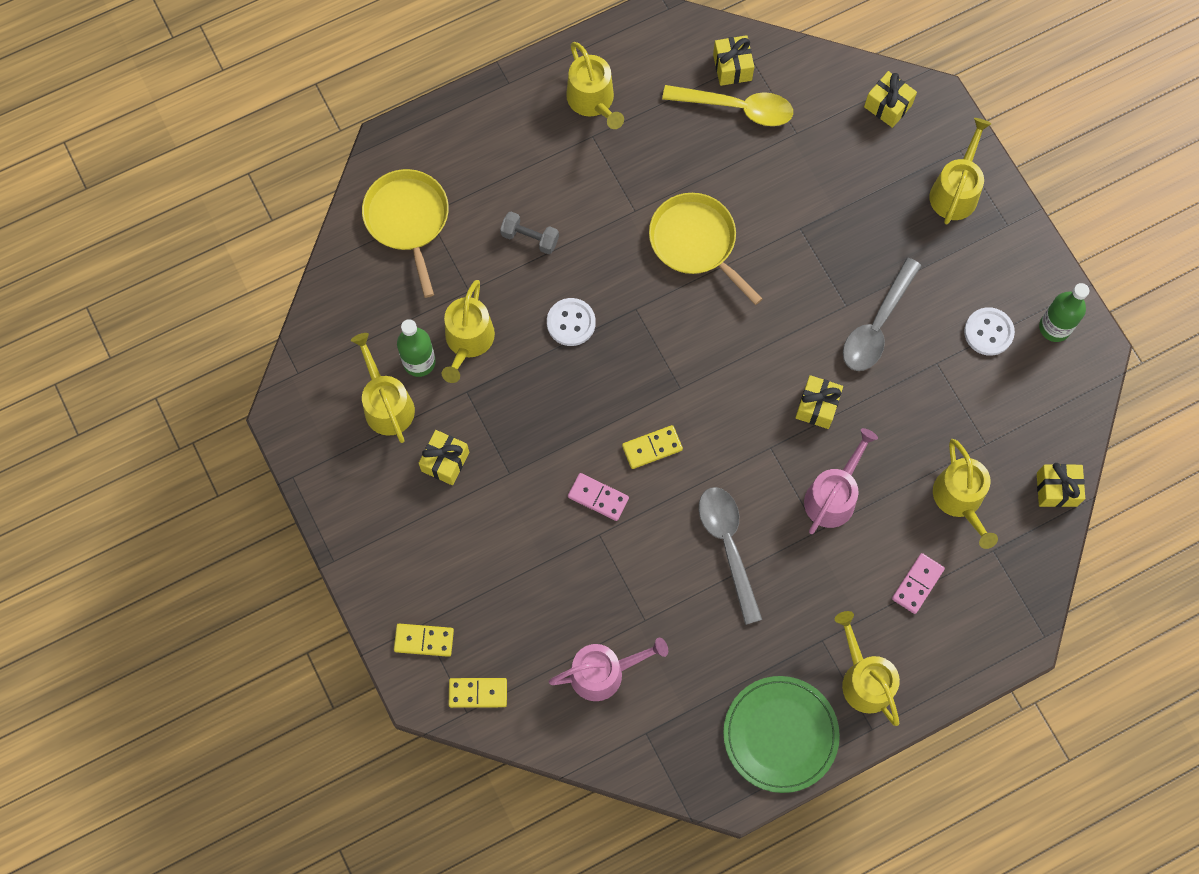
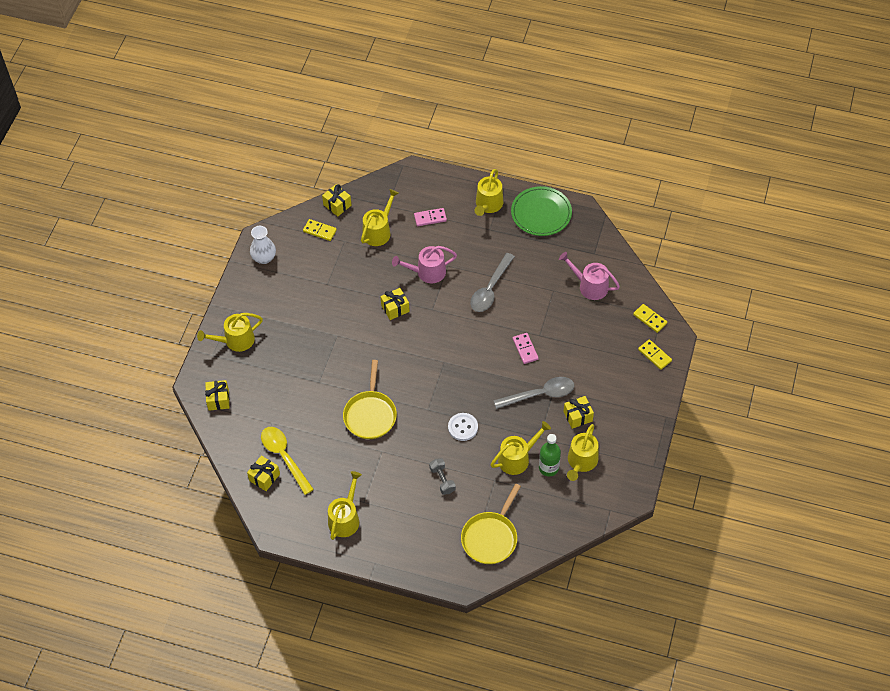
camera: 135 degrees left, 15 degrees down
yellow domino [622,425,683,469] -> yellow domino moved to [303,219,337,241]
grey spoon [843,258,922,371] -> grey spoon moved to [493,377,574,409]
white button [964,307,1015,356] -> none
green bottle [1039,283,1089,342] -> white vase [250,226,276,264]

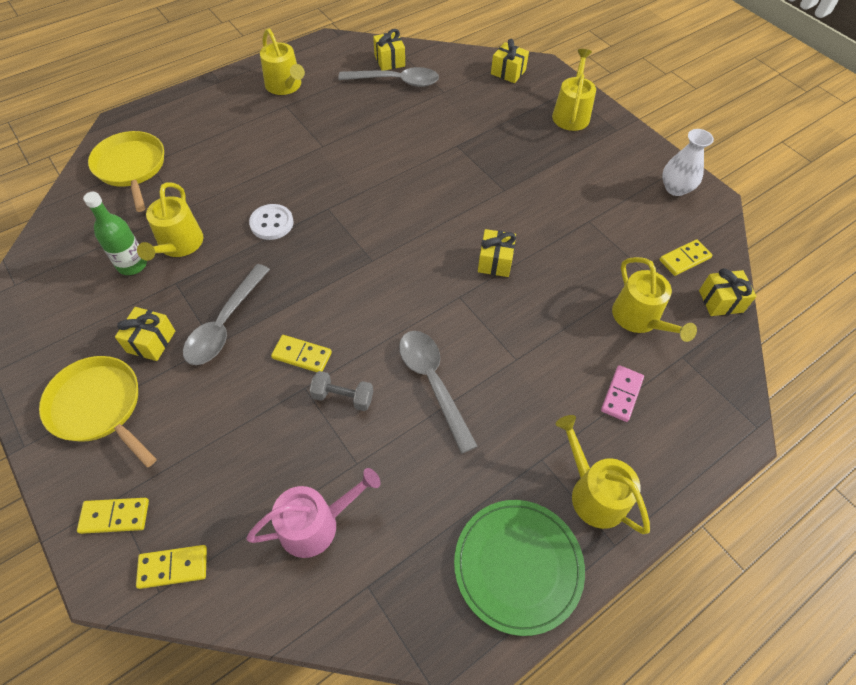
camera: 125 degrees right, 0 degrees up
yellow spoon [261,427,314,495] -> grey spoon [338,67,439,87]
yellow pan [343,360,397,439] -> yellow pan moved to [39,356,156,467]
pink watering can [392,246,457,283] -> none
grey dumbbell [429,458,456,495] -> grey dumbbell moved to [309,371,373,411]
pink domino [513,333,539,364] -> yellow domino [271,335,332,372]
yellow watering can [567,424,599,481] -> none

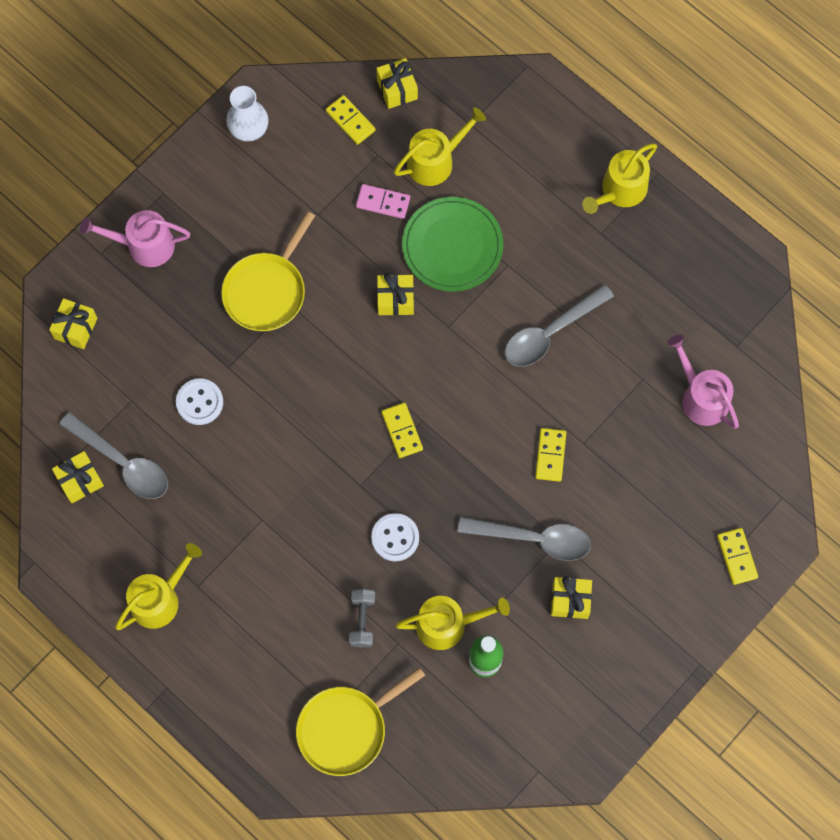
camera: 100 degrees left, 15 degrees up
yellow pan [39,356,156,467] -> yellow pan moved to [221,211,315,331]
yellow domino [136,545,207,589] -> yellow domino moved to [382,403,423,458]
grey dumbbell [309,371,373,411] -> grey dumbbell moved to [349,589,375,648]
grey spoon [338,67,439,87] -> grey spoon turned 135 degrees clockwise [59,412,168,499]
green plate [454,500,585,636] -> green plate moved to [402,197,503,292]
yellow watering can [552,49,596,131] -> pink watering can [80,210,190,267]
pink domino [601,365,644,422] -> pink domino moved to [356,184,410,219]
none -> white button [176,378,223,425]

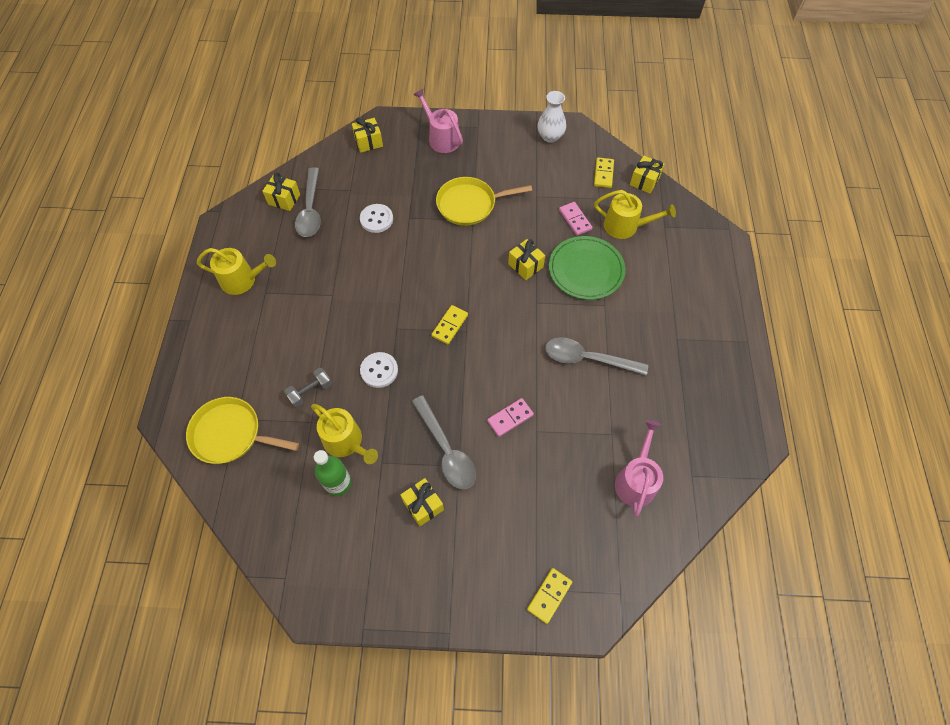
camera: 50 degrees right, 10 degrees down
yellow domino [535,428,566,482] -> pink domino [487,398,534,437]
yellow watering can [582,143,657,214] -> none

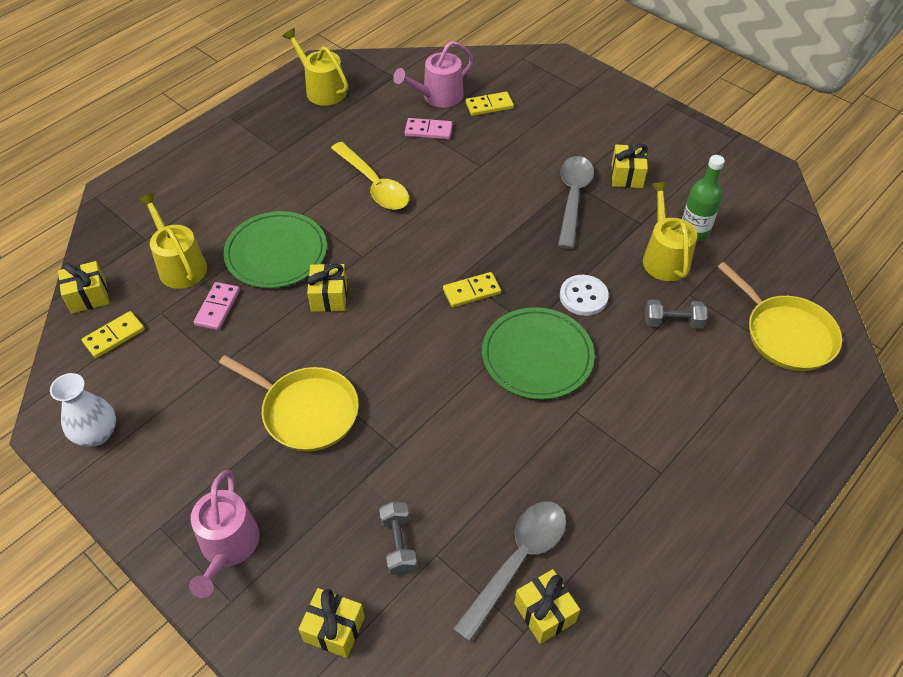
camera: 140 degrees left, 10 degrees down
yellow watering can [197,248,276,295] -> yellow watering can moved to [282,28,348,106]
white button [360,204,393,233] -> none
pink domino [487,398,534,437] -> pink domino moved to [405,118,453,139]
yellow domino [527,568,572,624] -> yellow domino moved to [466,92,514,116]
grey spoon [545,337,648,376] -> yellow spoon [331,142,409,210]
none -> grey dumbbell [379,501,417,575]
none -> green plate [482,307,595,400]

